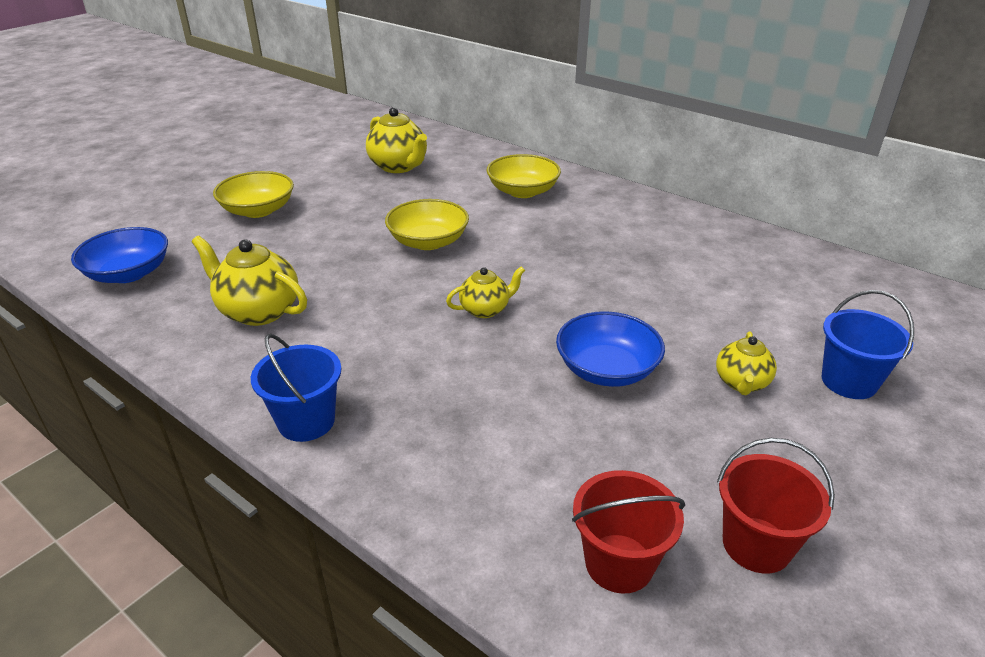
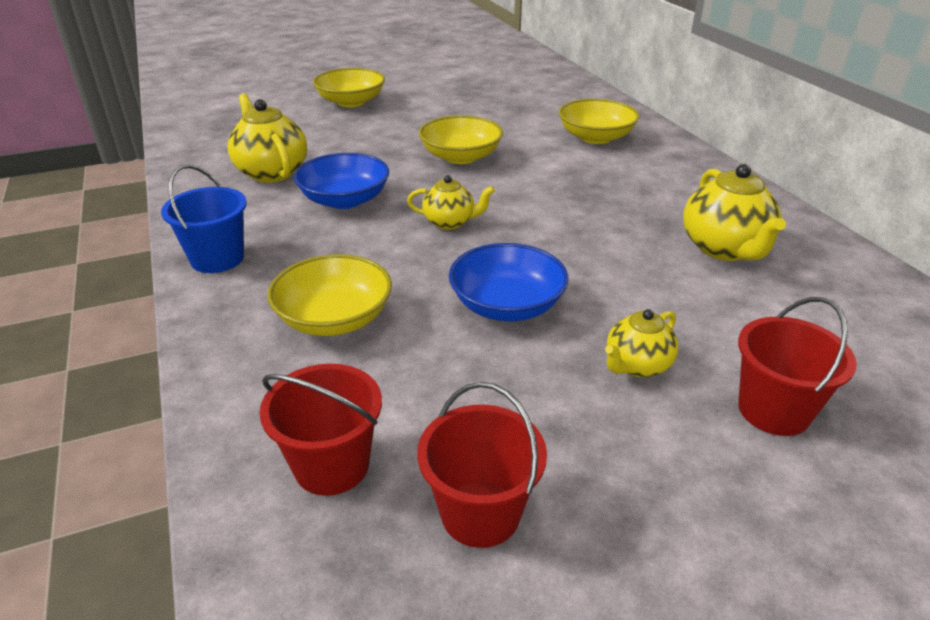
camera: 30 degrees right, 0 degrees up
blue bowl [71,227,168,283] -> blue bowl moved to [294,153,389,209]
yellow teapot [366,107,427,173] -> yellow teapot moved to [683,164,786,261]
blue bucket [822,290,914,399] -> red bucket [738,297,857,436]
none -> yellow bowl [268,254,392,336]

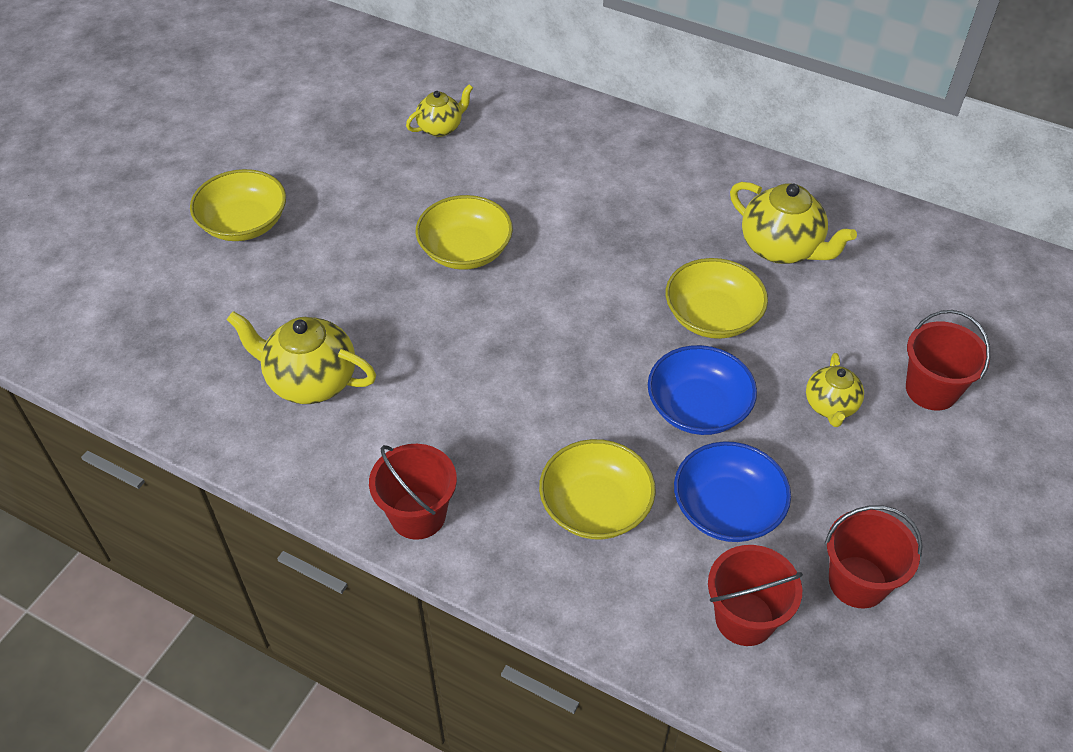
camera: 40 degrees left, 15 degrees up
blue bucket [161,165,247,273] -> red bucket [369,444,457,540]
blue bowl [294,153,389,209] -> blue bowl moved to [674,441,791,542]
yellow teapot [407,175,495,230] -> yellow teapot moved to [406,84,473,137]
yellow bowl [559,99,639,144] -> yellow bowl moved to [666,258,768,339]

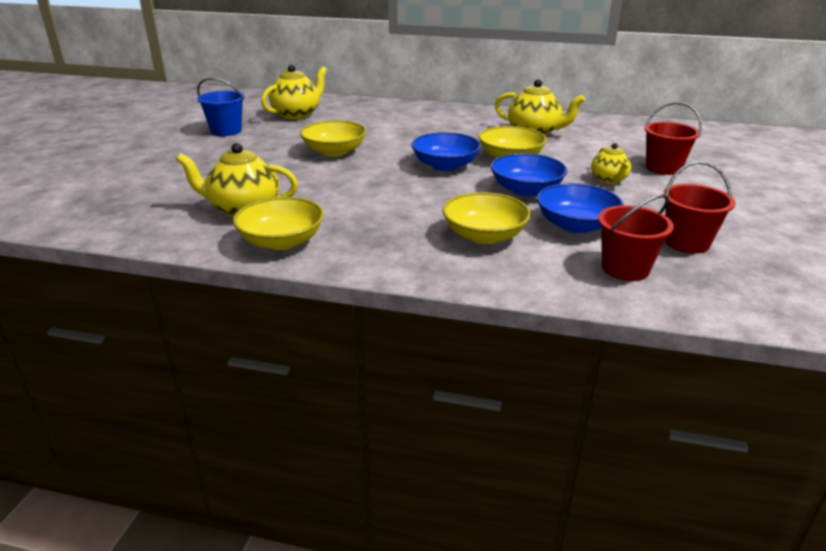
camera: 15 degrees left, 20 degrees down
yellow bowl [190,169,286,241] -> yellow bowl moved to [233,197,324,250]
red bucket [369,444,457,540] -> none
yellow teapot [406,84,473,137] -> yellow teapot [261,65,327,119], size x1.65
none -> blue bucket [197,78,245,136]
none -> blue bowl [411,132,481,171]

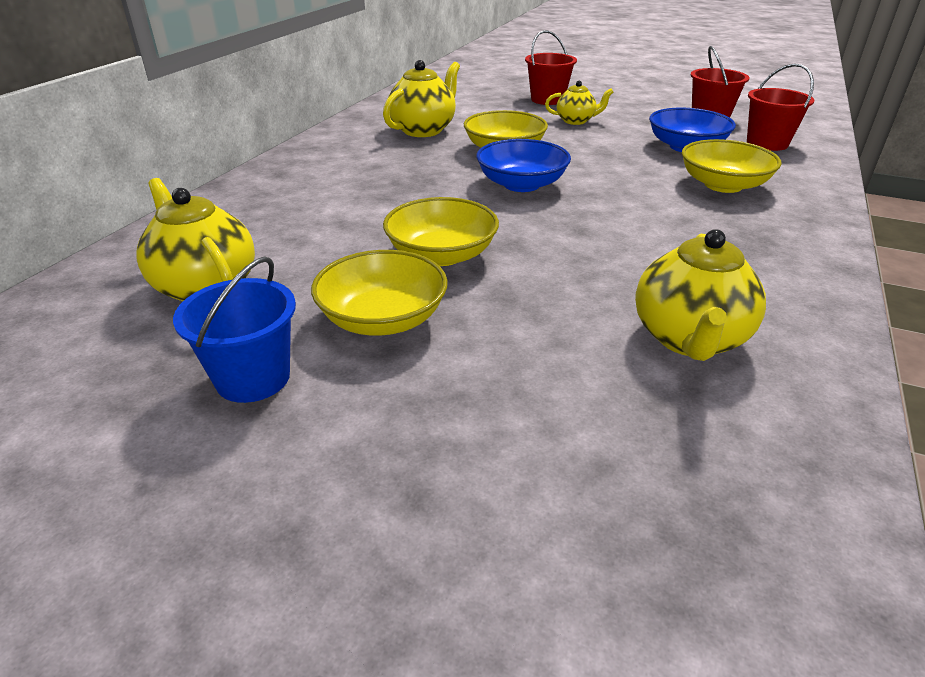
camera: 80 degrees left, 5 degrees up
yellow bowl [233,197,324,250] -> yellow bowl moved to [311,250,448,336]
blue bowl [491,153,568,196] -> none

